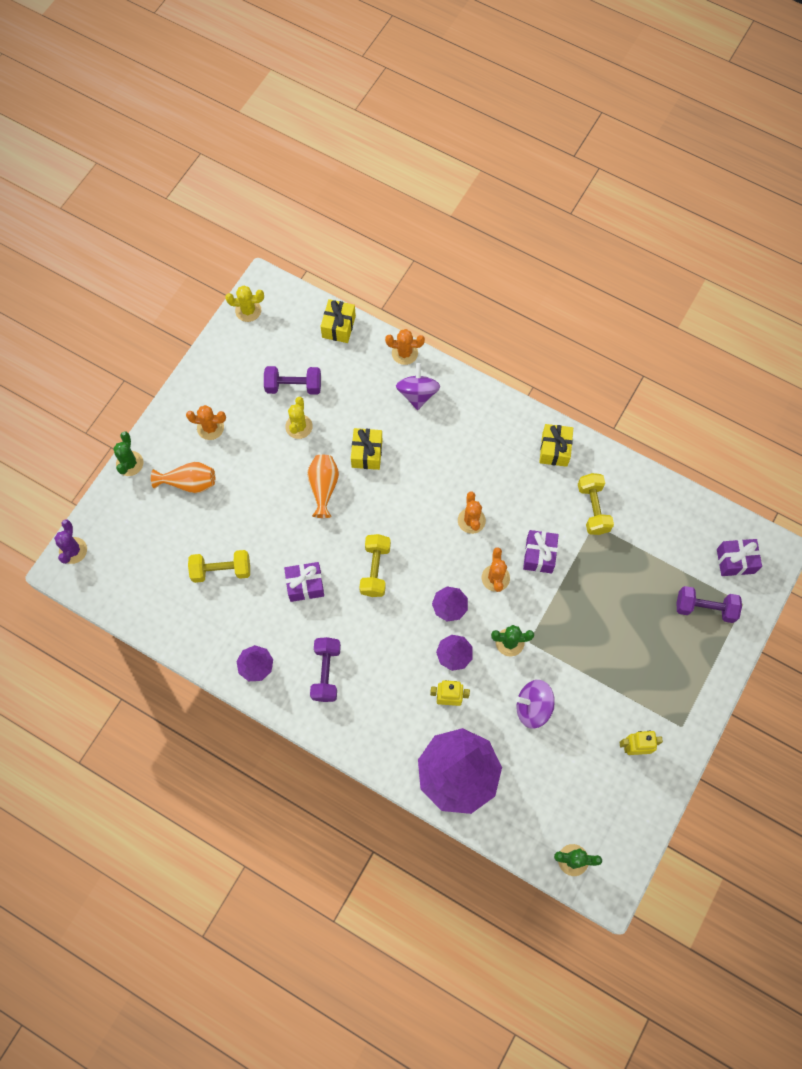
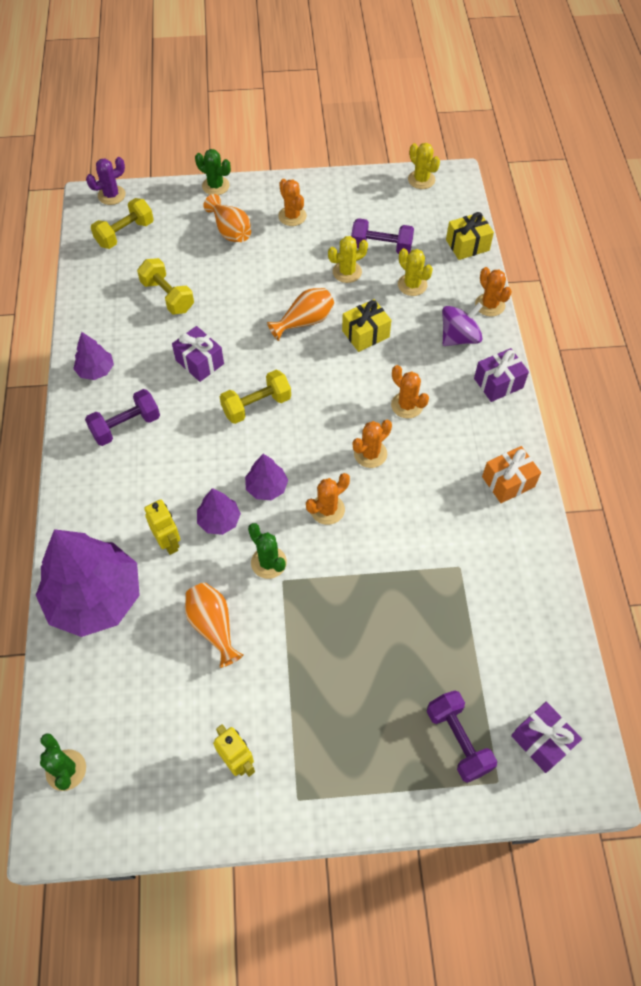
camera: 55 degrees right, 10 degrees down
green cactus [113,431,143,476] -> green cactus turned 60 degrees clockwise [195,149,231,195]
purple dumbbell [264,366,321,395] -> purple dumbbell turned 45 degrees counterclockwise [351,218,414,254]
purple spinning top [516,680,555,729] -> orange vase [185,583,244,668]
purple gift [523,530,559,573] -> purple gift moved to [474,348,529,402]
yellow gift [539,424,573,467] -> orange gift [482,446,541,503]
yellow dumbbell [578,473,614,535] -> yellow dumbbell moved to [91,198,154,249]
none -> orange cactus [391,365,429,419]
none -> yellow cactus [398,248,433,296]

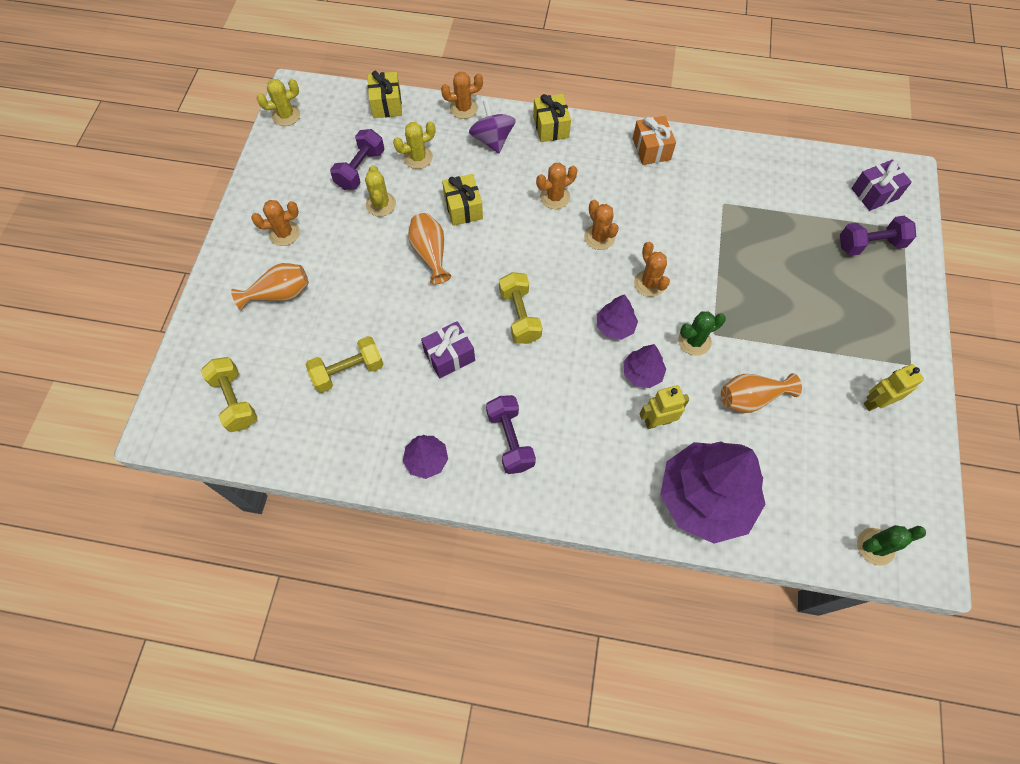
camera: 75 degrees left, 5 degrees up
purple cactus [86,157,126,205] -> none
green cactus [195,149,231,195] -> none
purple gift [474,348,529,402] -> yellow gift [533,94,571,142]

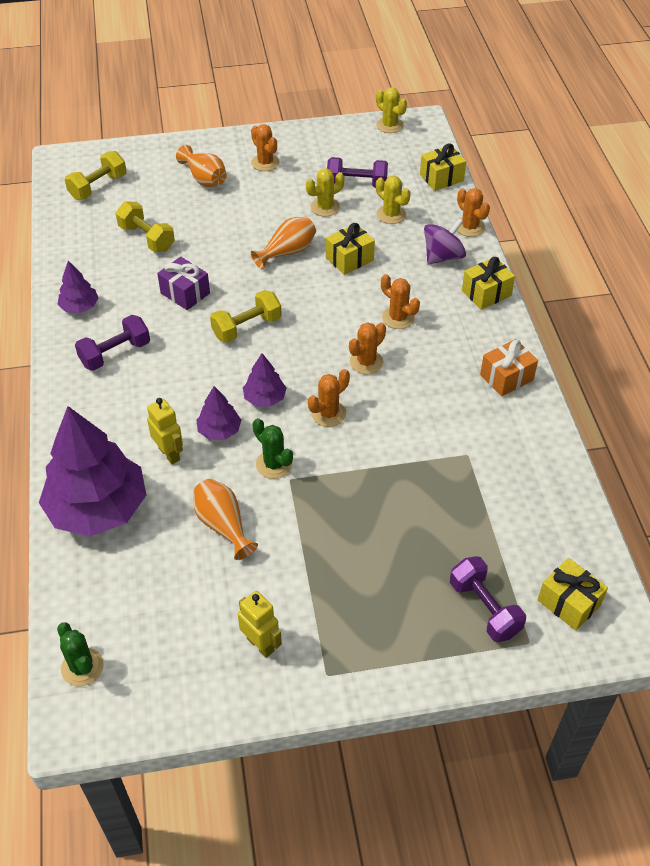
camera: 70 degrees right, 15 degrees down
purple gift [851,160,912,211] -> yellow gift [537,558,608,631]

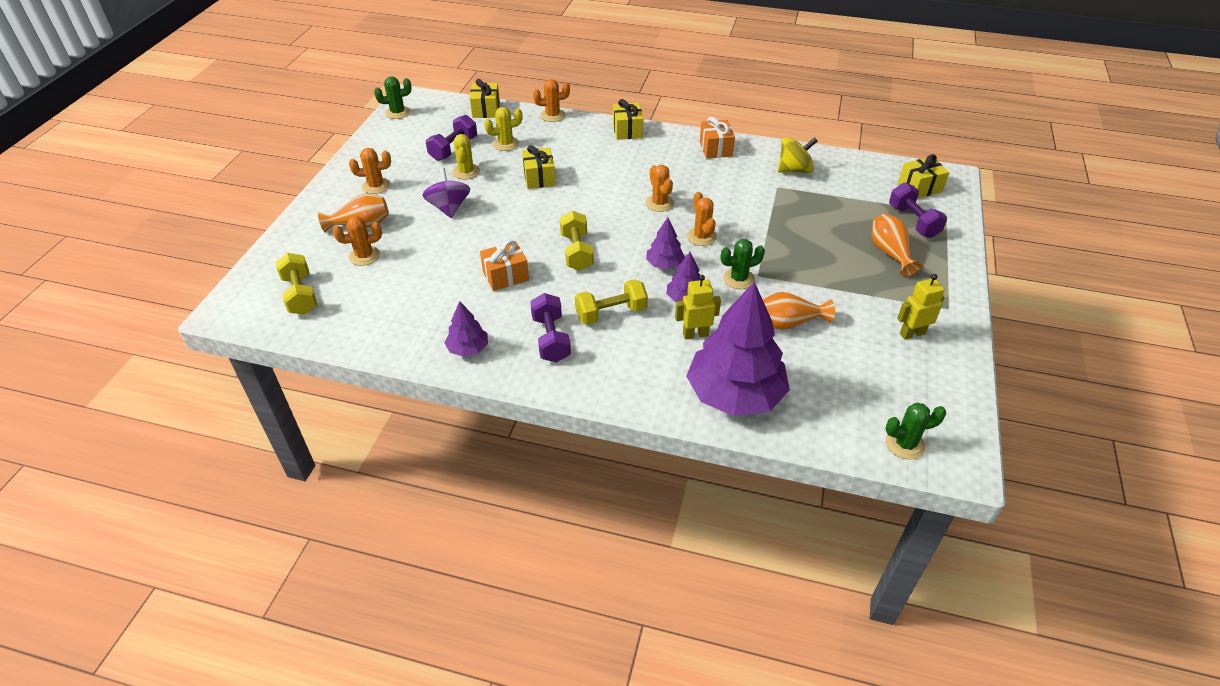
camera: 65 degrees left, 5 degrees down
yellow dumbbell [116,202,175,252] -> yellow dumbbell moved to [575,279,648,325]
purple gift [157,257,210,310] -> orange gift [480,240,529,291]
orange vase [251,217,316,270] -> orange vase moved to [872,214,922,277]
yellow cactus [376,87,407,133] -> green cactus [374,76,412,119]
orange cactus [381,274,420,329] -> orange cactus moved to [333,216,382,266]
purple spinning top [424,218,466,265] -> purple spinning top moved to [422,168,470,218]
purple dumbbell [450,556,526,642] -> purple dumbbell turned 75 degrees clockwise [889,183,947,238]
none -> yellow spinning top [778,137,818,173]

